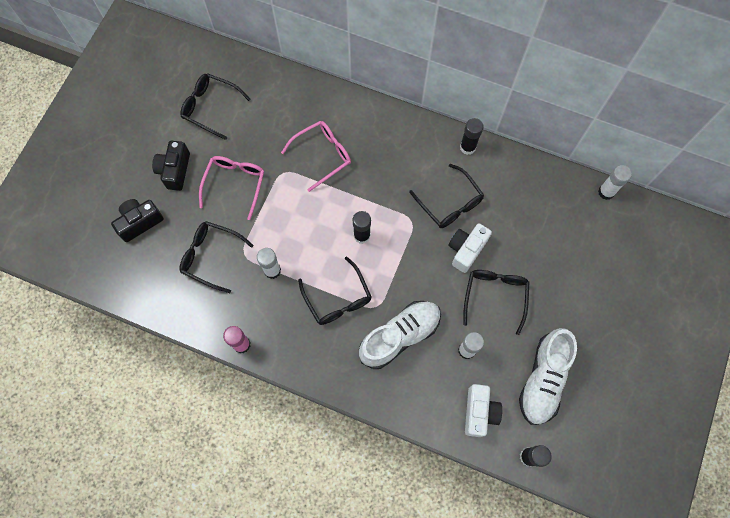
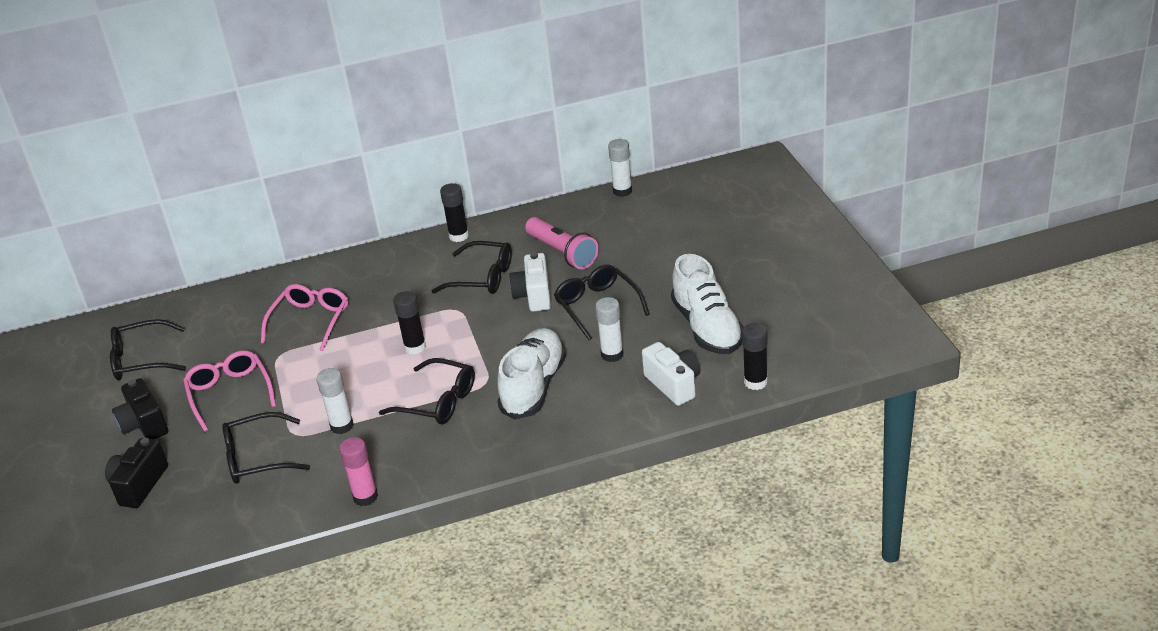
camera: 35 degrees left, 35 degrees down
none -> pink flashlight [525,217,599,269]

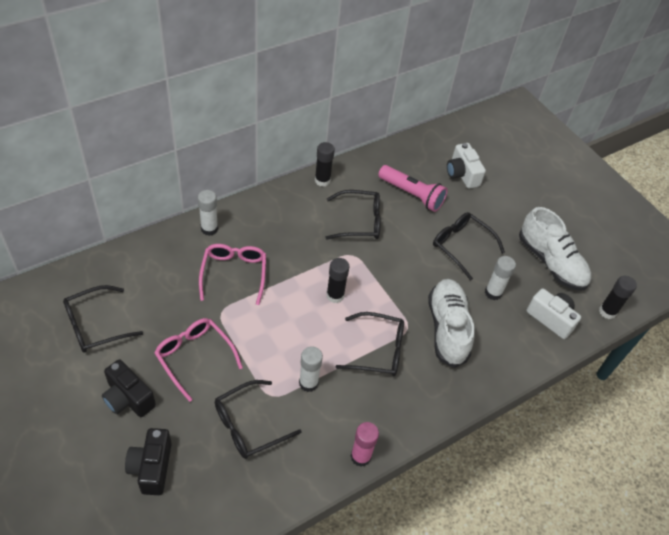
camera: 25 degrees left, 15 degrees up
white camera [509,252,551,312] -> white camera moved to [447,143,486,189]
white glue stick [608,139,632,197] -> white glue stick moved to [198,190,218,236]

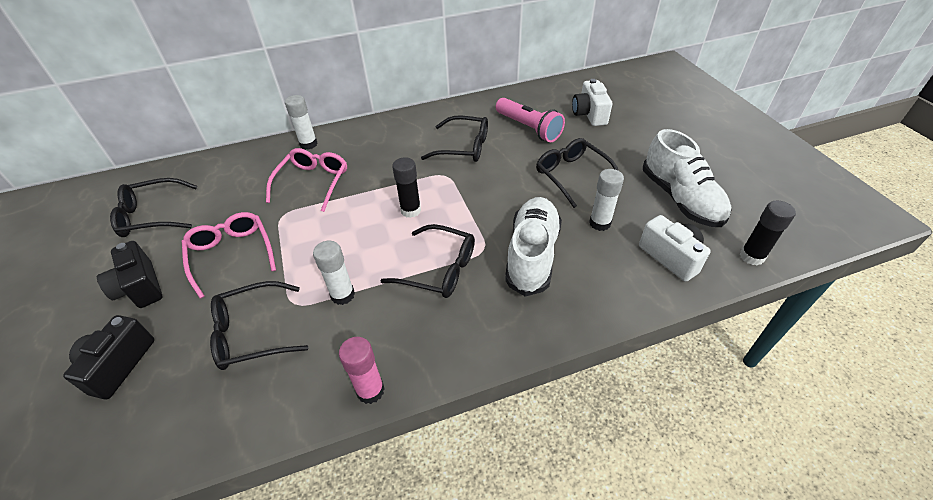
camera: 20 degrees right, 5 degrees down
black glue stick [315,142,335,187] -> none

